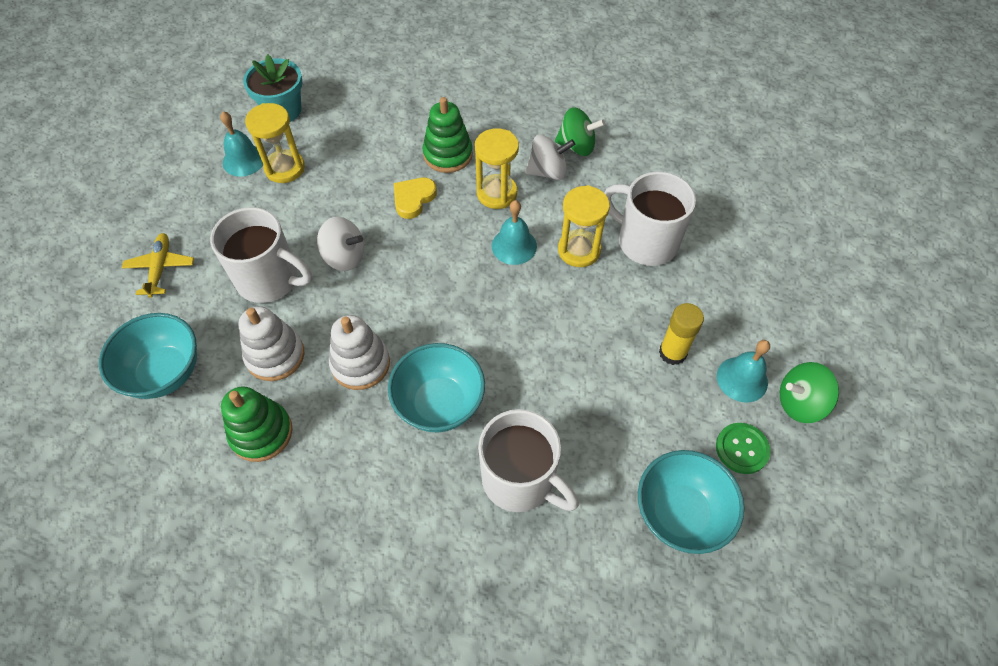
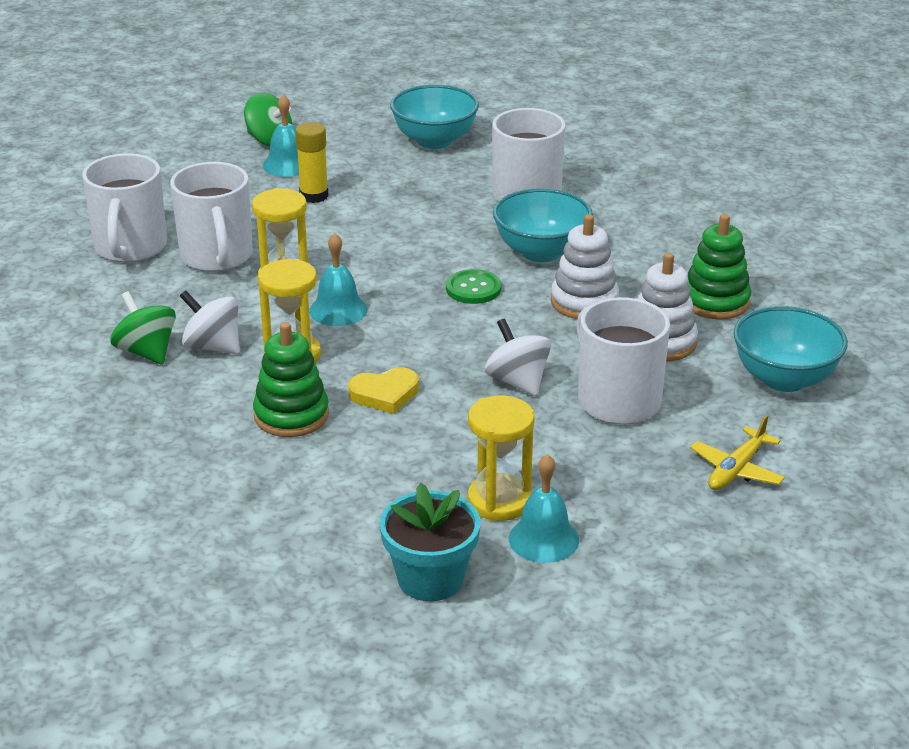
camera: 140 degrees left, 25 degrees down
green button [716,423,771,474] -> green button moved to [446,269,502,304]
none -> white mug [82,153,167,263]

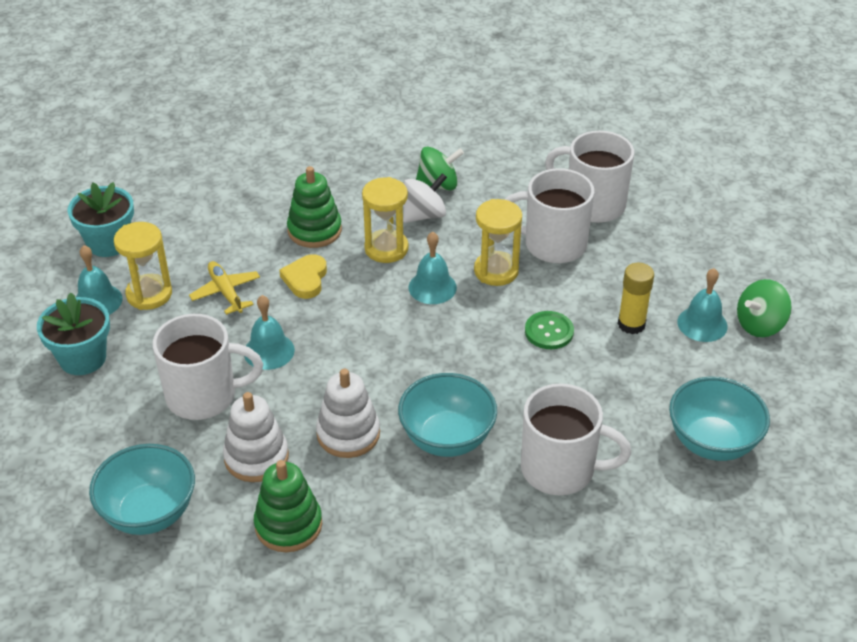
camera: 115 degrees right, 10 degrees up
green button [446,269,502,304] -> green button moved to [525,311,574,349]
white spinning top [485,318,551,396] -> turquoise bell [244,295,295,370]
yellow plane [690,415,785,490] -> yellow plane moved to [189,261,260,315]
none -> turquoise flower pot [37,293,110,375]

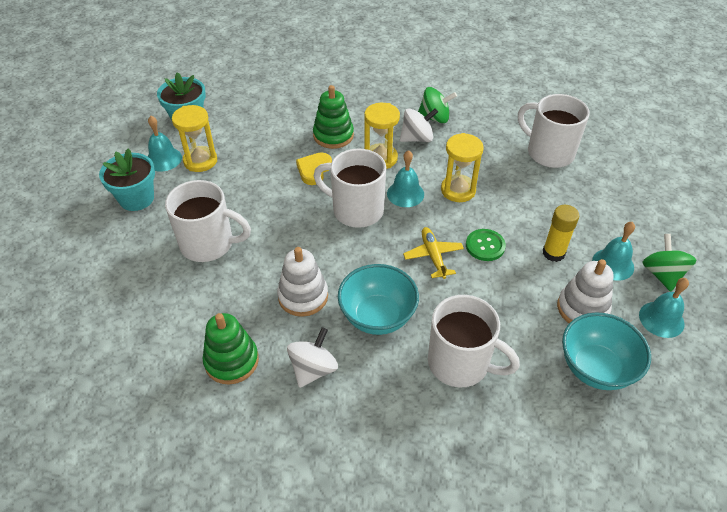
camera: 15 degrees right, 5 degrees up
turquoise bowl [89,444,195,535] -> none
yellow plane [189,261,260,315] -> yellow plane moved to [403,227,464,279]
white stacking toy [223,392,289,482] -> white stacking toy moved to [557,259,614,323]
turquoise bell [244,295,295,370] -> turquoise bell moved to [639,278,689,338]
white mug [504,168,595,263] -> white mug moved to [314,149,386,228]
green spinning top [737,279,792,337] -> green spinning top turned 105 degrees clockwise [642,234,696,292]
none -> white spinning top [287,327,338,388]

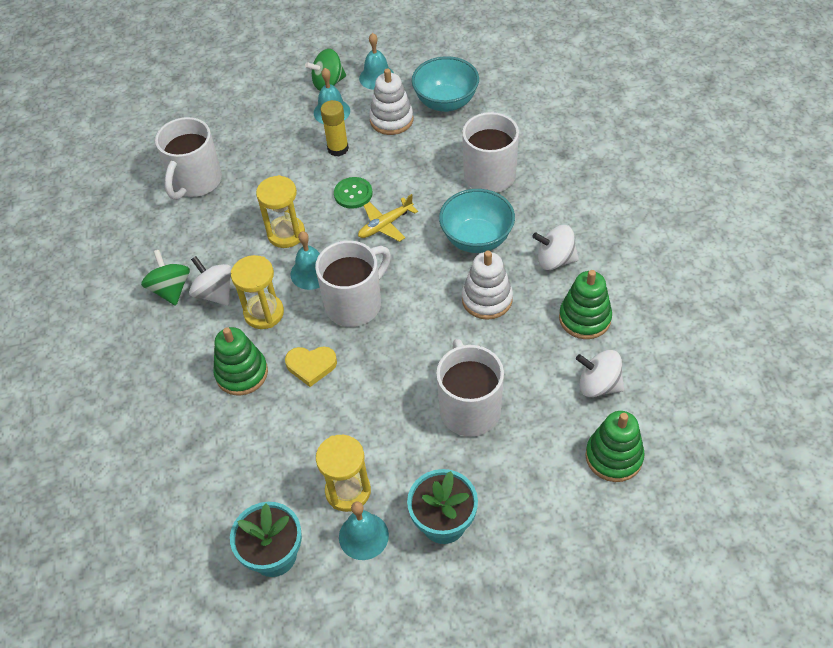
camera: 110 degrees left, 5 degrees up
white mug [314,149,386,228] -> white mug turned 135 degrees counterclockwise [315,240,391,327]
none -> white spinning top [576,350,624,397]
none -> green stacking toy [585,411,645,482]

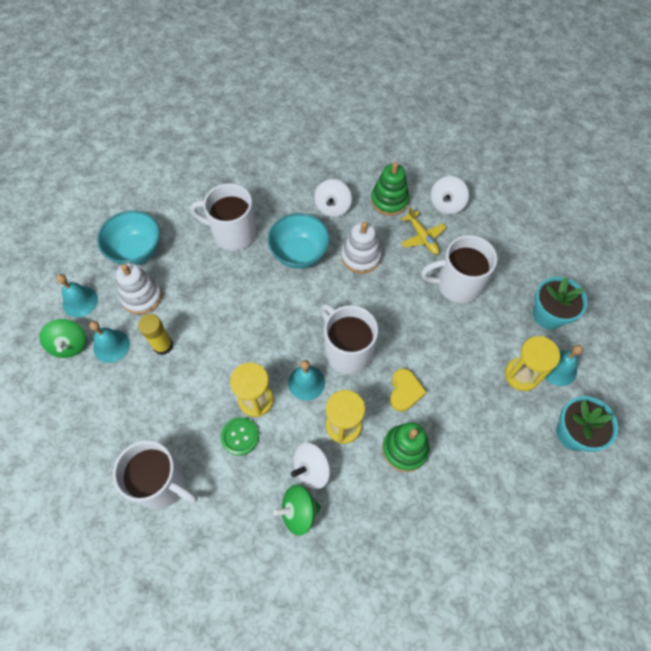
camera: 85 degrees left, 10 degrees up
green button [334,177,373,209] -> green button moved to [221,417,259,456]
yellow plane [358,194,418,242] -> yellow plane moved to [401,207,446,255]
green stacking toy [585,411,645,482] -> none

